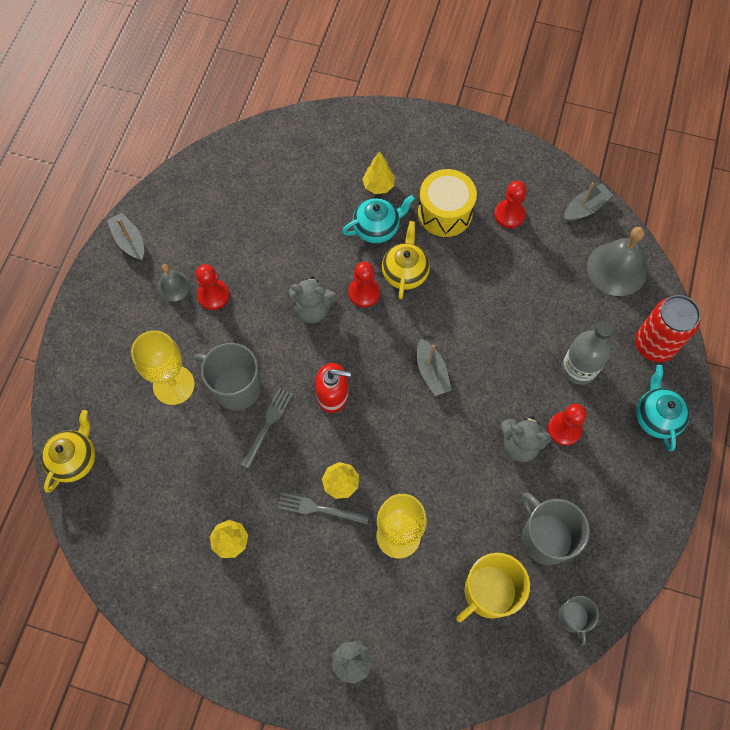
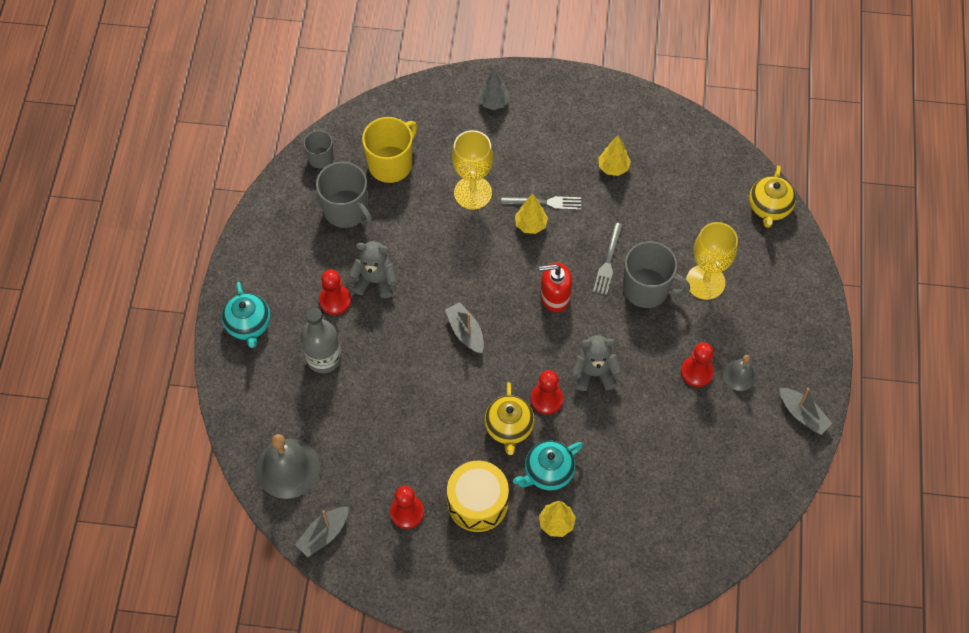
camera: 170 degrees right, 5 degrees down
red can [635,295,701,362] -> none

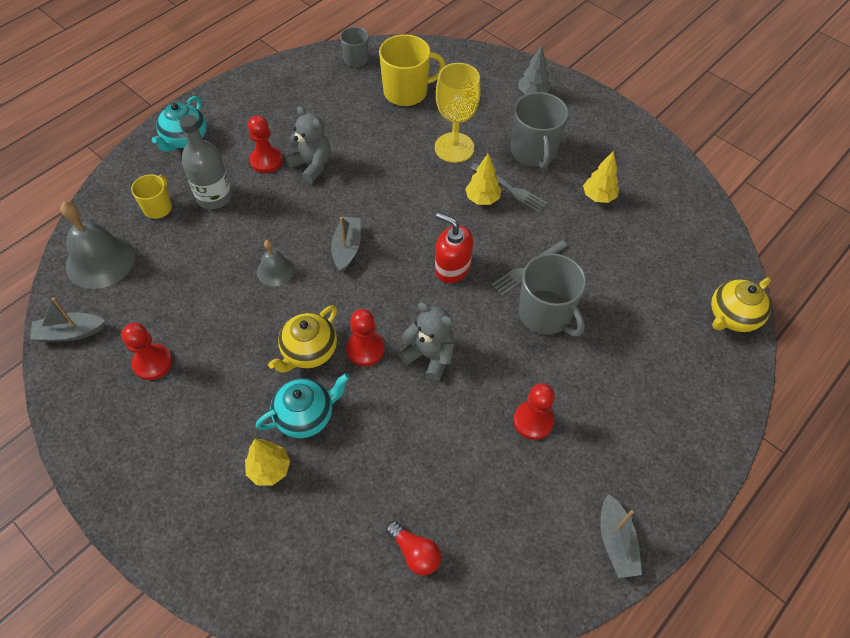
camera: 35 degrees right, 5 degrees down
grey mug [316,162,372,228] -> grey mug moved to [511,92,569,169]
yellow drum [447,461,509,532] -> none
turquoise teapot [513,441,583,490] -> turquoise teapot turned 150 degrees clockwise [256,373,350,438]
yellow goblet [686,222,738,300] -> none
grey bell [723,355,757,391] -> grey bell moved to [257,240,294,286]
none -> yellow mug [131,174,172,219]
none -> red light bulb [386,521,441,576]

